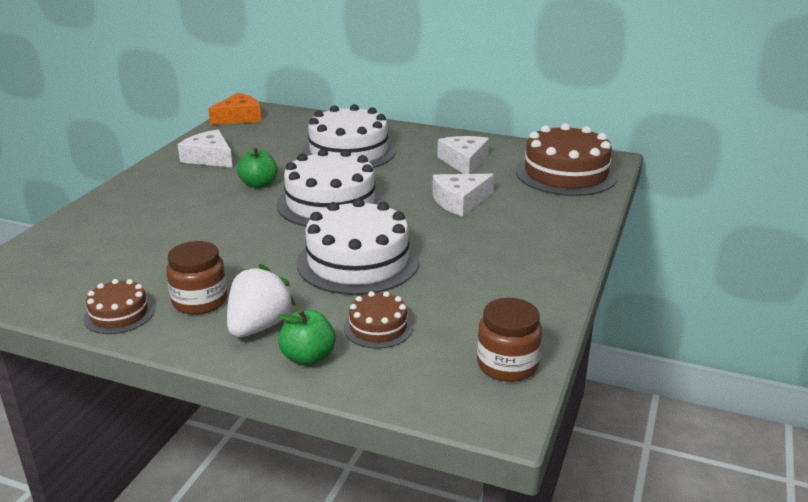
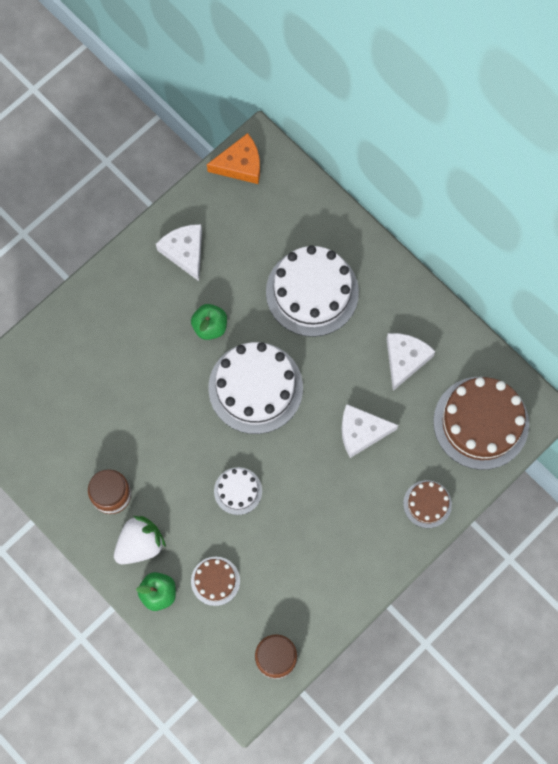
camera: 25 degrees right, 45 degrees up
brown cake [83,279,154,334] -> brown cake moved to [403,480,452,528]
white cake [297,198,419,295] -> white cake [214,467,262,515], size x0.50

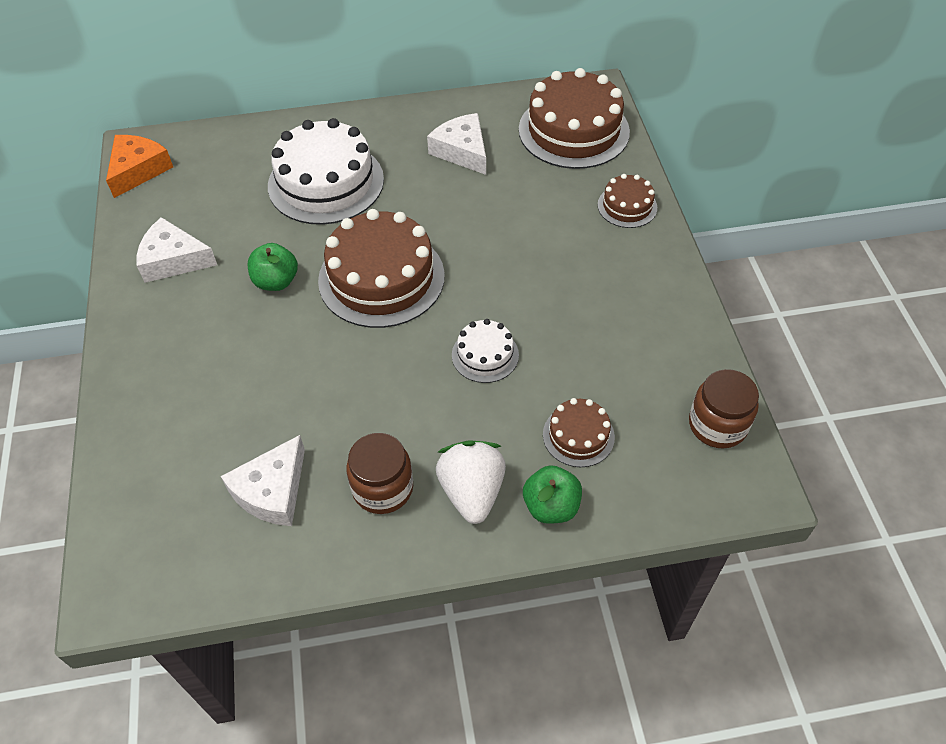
camera: 55 degrees left, 20 degrees down
white cake [208,342,303,434] -> brown cake [318,209,445,328]
white cheese [341,404,398,458] -> white cheese moved to [221,435,305,526]

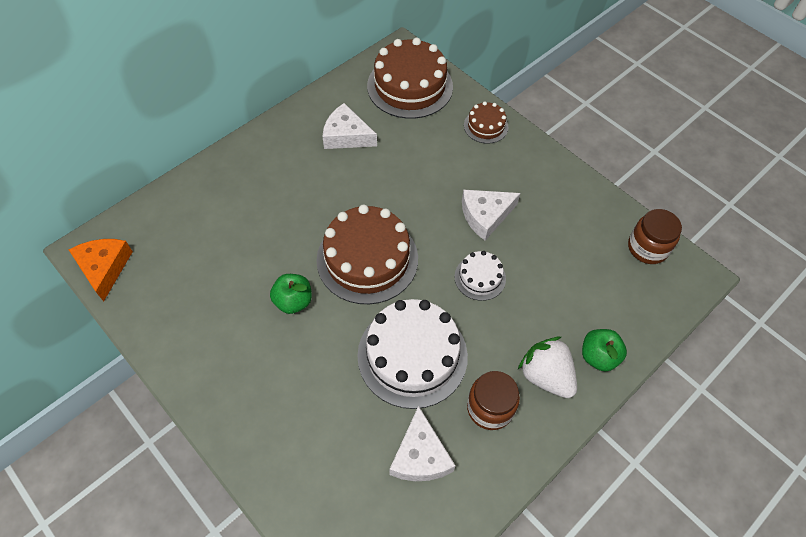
camera: 35 degrees left, 5 degrees up
white cheese [137,217,217,283] -> white cheese moved to [462,190,520,240]
white cake [268,118,384,225] -> white cake moved to [357,299,468,409]
brown cake [543,398,615,467] -> none

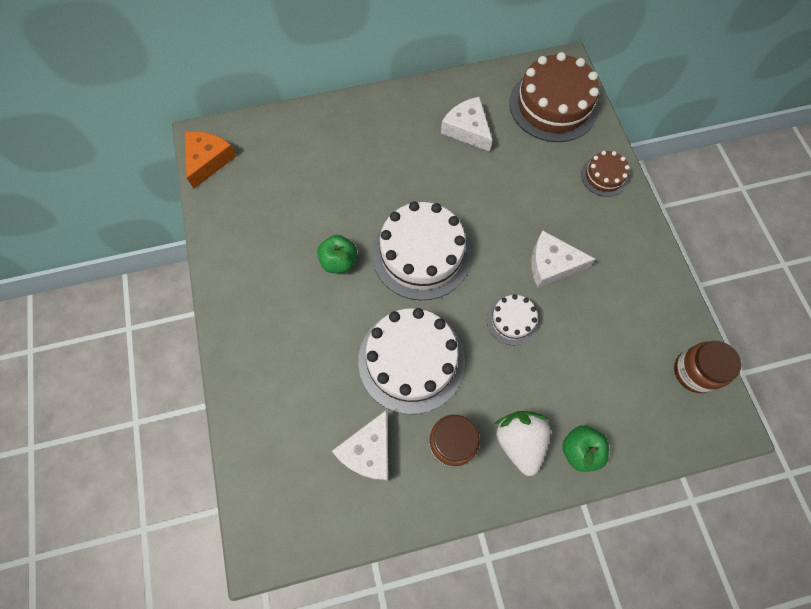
camera: 30 degrees right, 10 degrees up
brown cake [316,204,418,304] -> white cake [372,201,472,300]

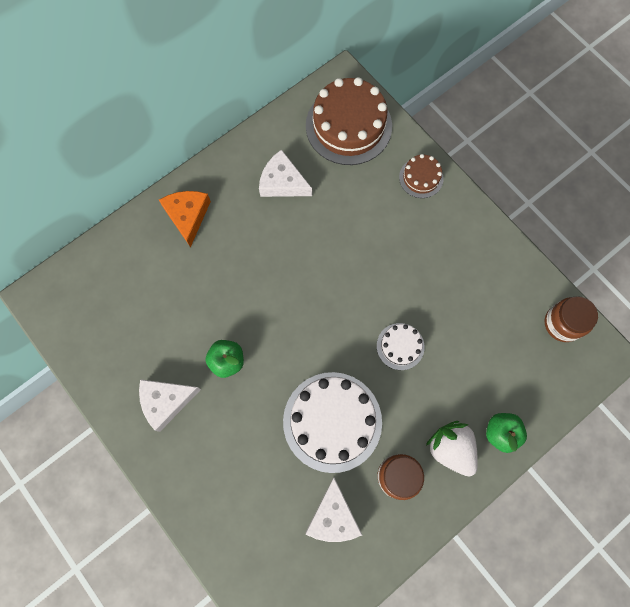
camera: 25 degrees left, 5 degrees up
orange cheese [185,131,236,188] -> orange cheese moved to [159,191,211,248]
white cake [372,201,472,300] -> none
white cheese [531,230,596,288] -> white cheese moved to [139,379,201,432]

